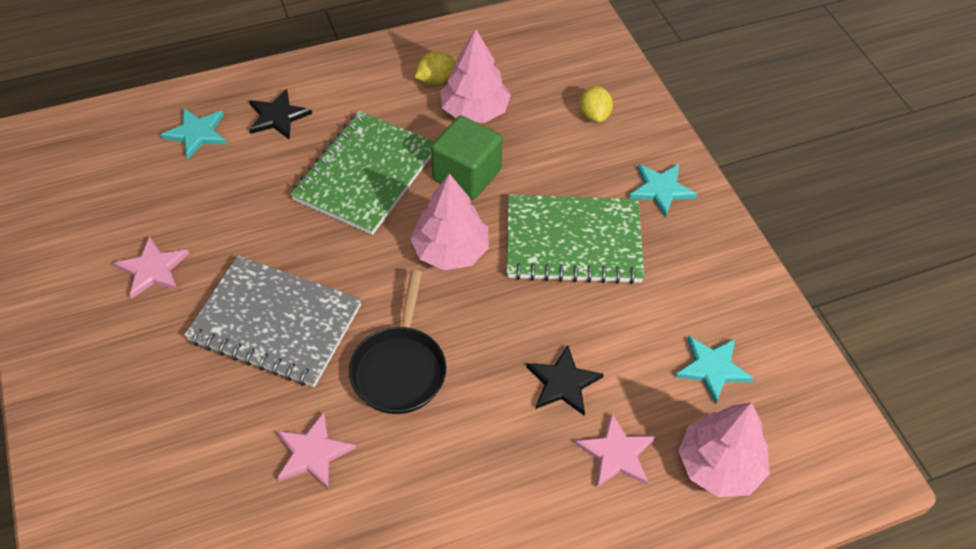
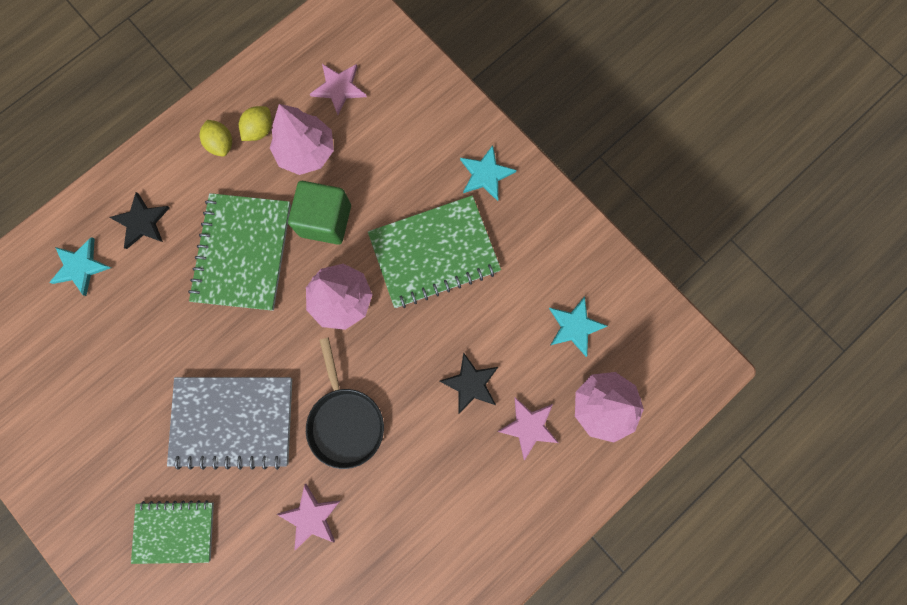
camera: 20 degrees left, 25 degrees up
pink star [114,236,189,299] -> pink star moved to [310,64,367,115]
yellow lemon [579,86,613,123] -> yellow lemon moved to [199,120,232,157]
none -> green notebook [131,500,214,564]

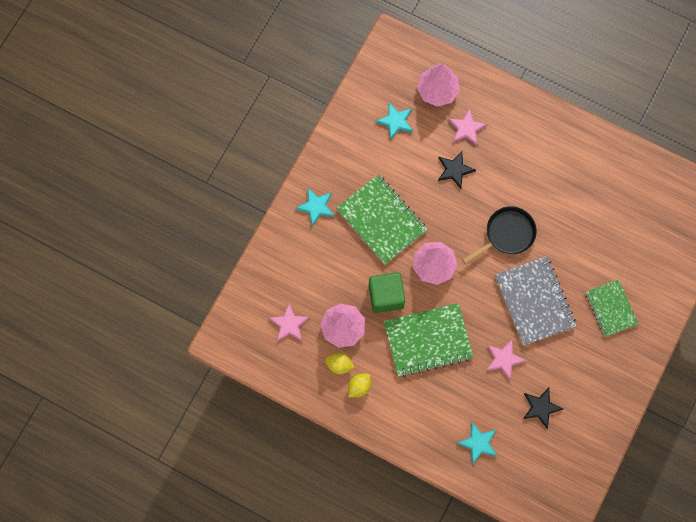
camera: 110 degrees left, 5 degrees down
black star [109,192,170,249] -> black star moved to [523,388,563,429]
pink star [276,484,341,551] -> pink star moved to [486,340,526,380]

